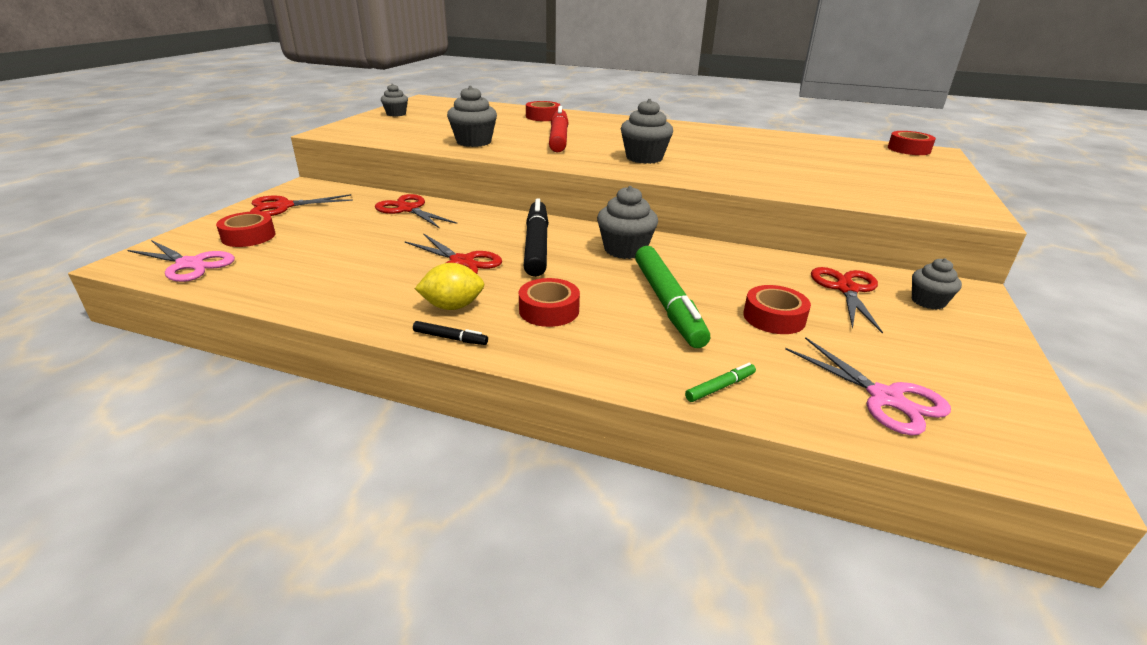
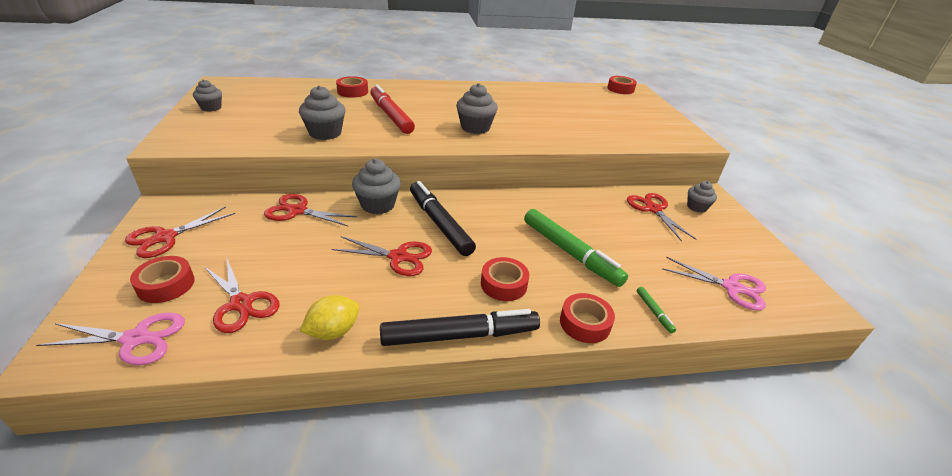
camera: 30 degrees left, 5 degrees up
black marker [413,321,488,345] -> black marker [380,309,540,346], size x2.43
yellow lemon [415,263,484,310] -> yellow lemon moved to [300,295,359,340]
grey cupcake [597,186,658,259] -> grey cupcake moved to [352,159,401,214]
green marker [685,363,756,402] -> green marker turned 135 degrees clockwise [637,287,676,333]
red tape [743,285,811,334] -> red tape moved to [560,293,615,343]
none -> red scissors [204,259,280,333]

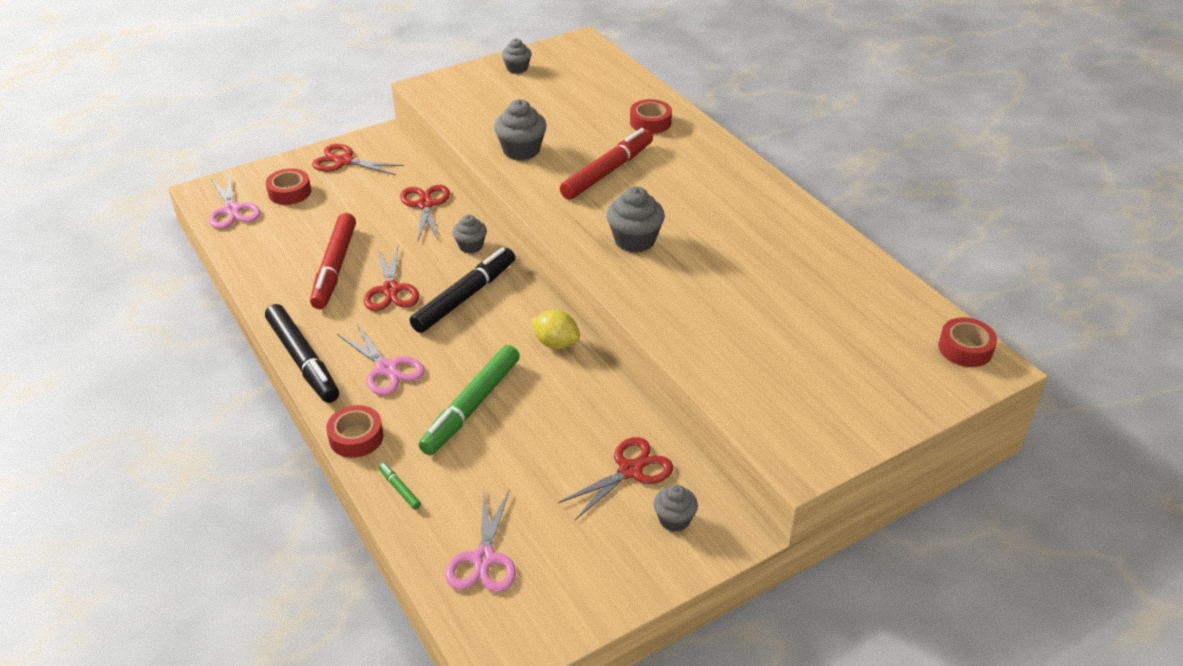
camera: 70 degrees right, 5 degrees up
red scissors [204,259,280,333] -> none
yellow lemon [300,295,359,340] -> yellow lemon moved to [531,310,580,349]
grey cupcake [352,159,401,214] -> grey cupcake [452,215,487,253], size x0.63
red tape [481,257,529,301] -> pink scissors [337,324,425,395]
green marker [637,287,676,333] -> green marker turned 90 degrees clockwise [378,462,421,510]
none -> red marker [310,213,356,309]

